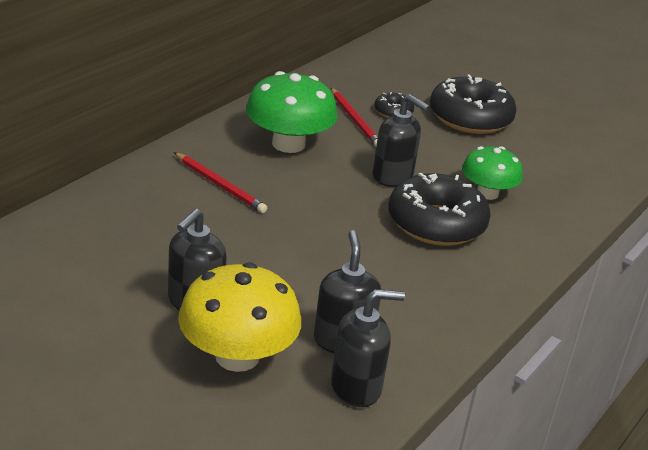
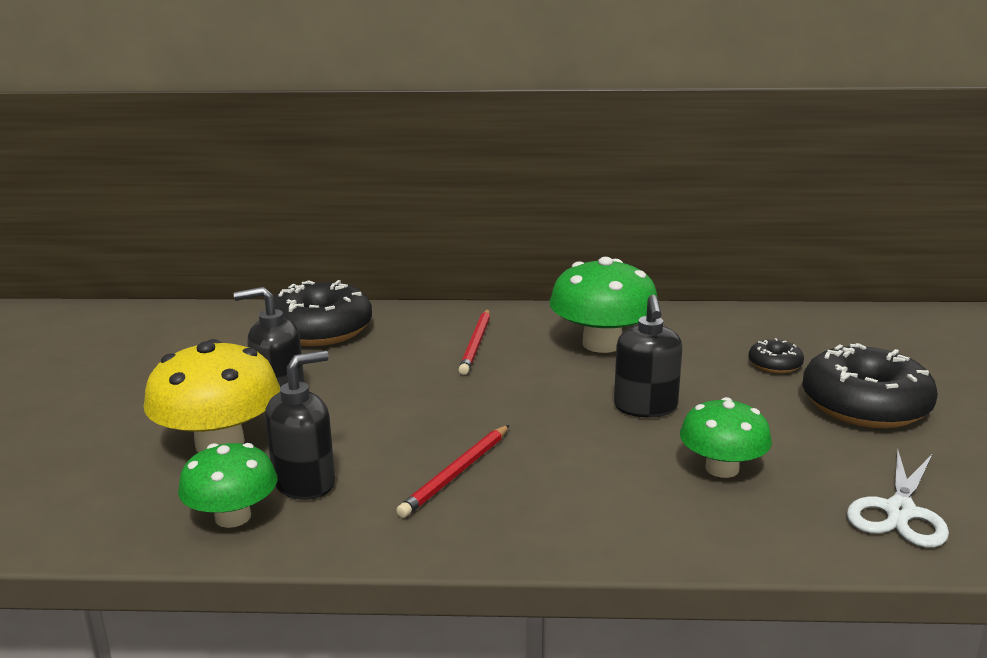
camera: 60 degrees right, 10 degrees down
red pencil [331,88,378,147] -> red pencil moved to [396,425,509,518]
black soap dispenser [331,289,405,407] -> green mushroom [178,443,277,528]
black donut [389,173,491,246] -> black donut moved to [274,280,372,346]
none -> white scissors [847,448,949,548]

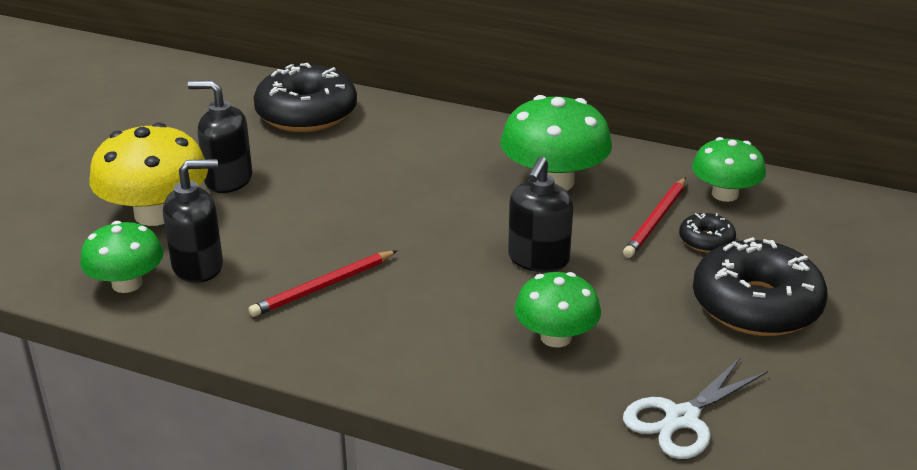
camera: 20 degrees right, 10 degrees up
red pencil [459,309,490,375] -> red pencil moved to [623,177,686,258]
none -> green mushroom [692,137,766,202]

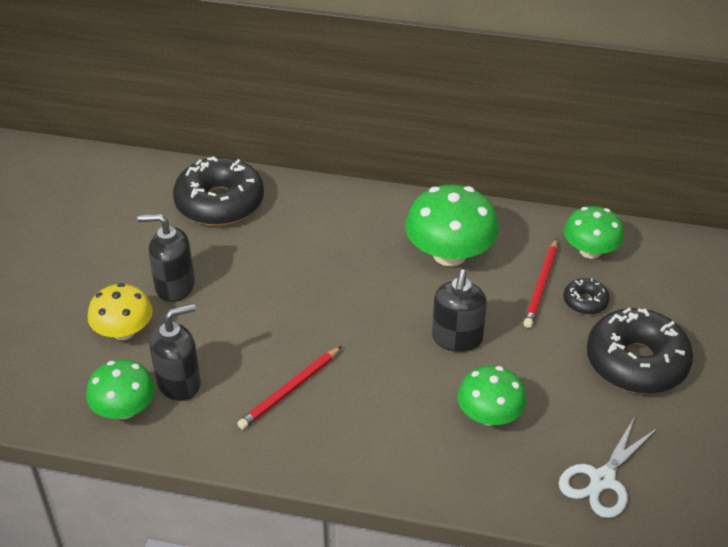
camera: 10 degrees left, 10 degrees up
yellow mushroom [89,122,208,226] -> yellow mushroom [88,283,153,340], size x0.65

